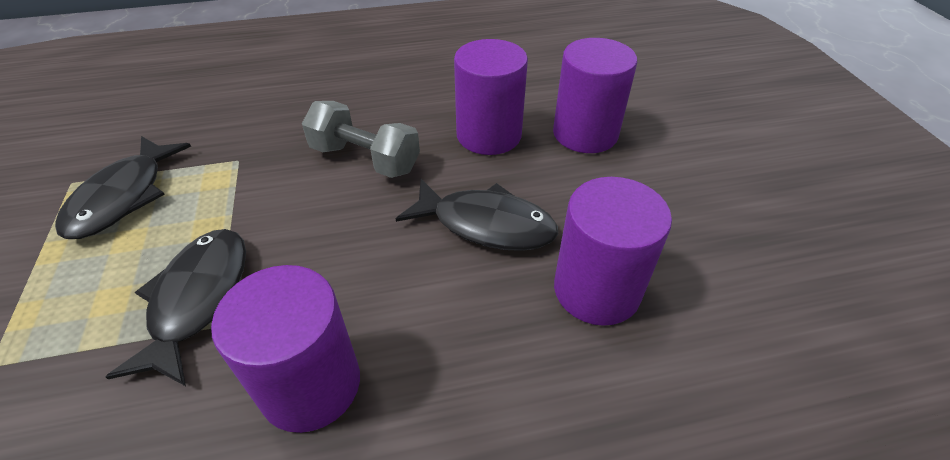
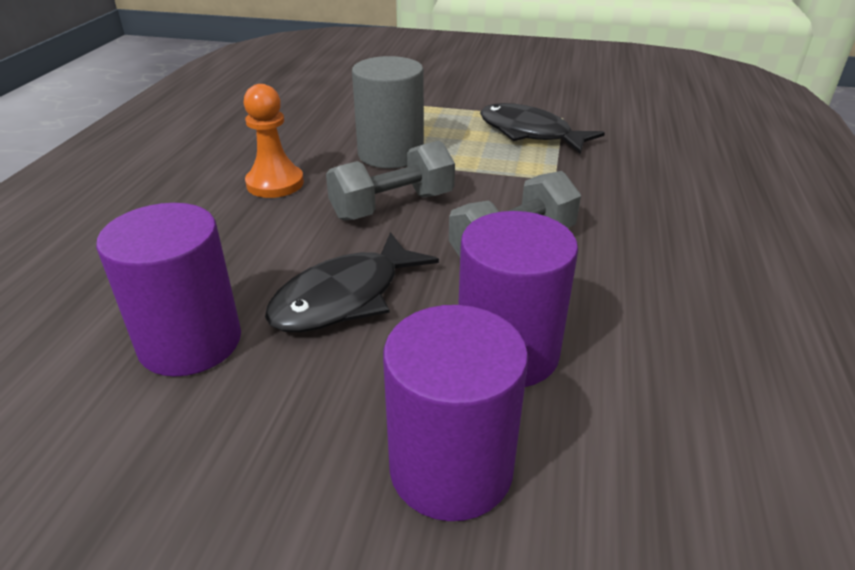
camera: 115 degrees right, 10 degrees down
black fish [106,229,246,386] -> grey cylinder [352,56,424,168]
purple cylinder [211,265,360,433] -> orange pawn [244,84,304,198]
none -> grey dumbbell [326,141,455,221]

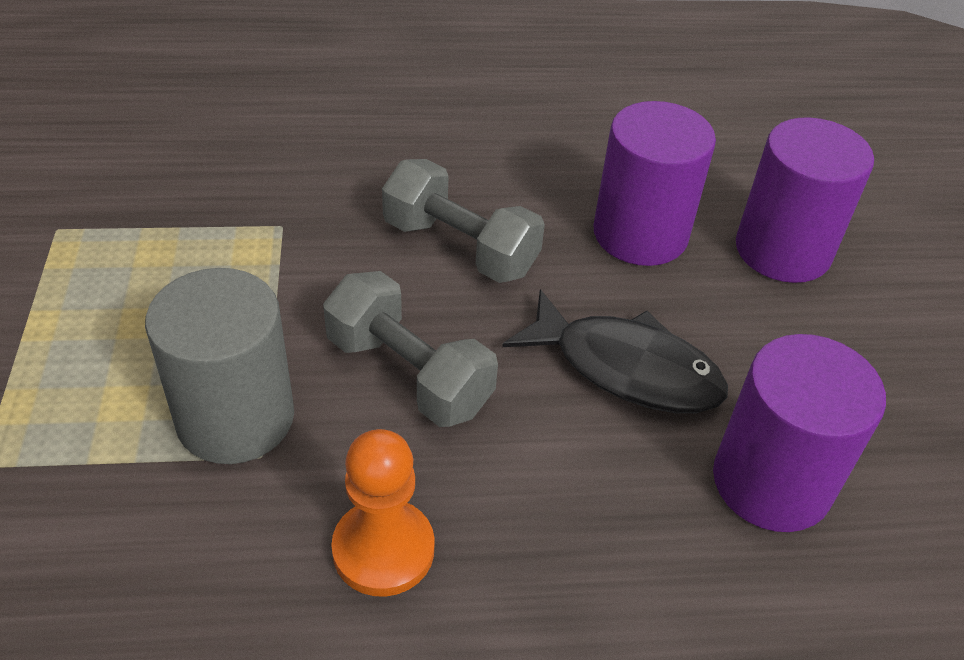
camera: 110 degrees left, 10 degrees up
black fish [480,103,605,154] -> none

